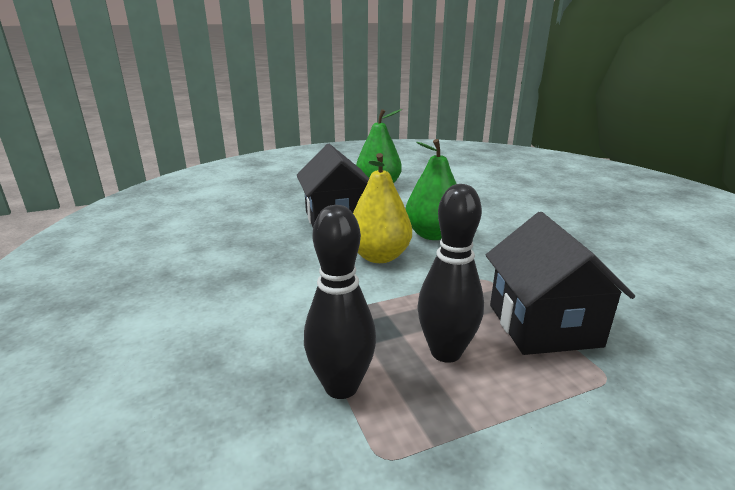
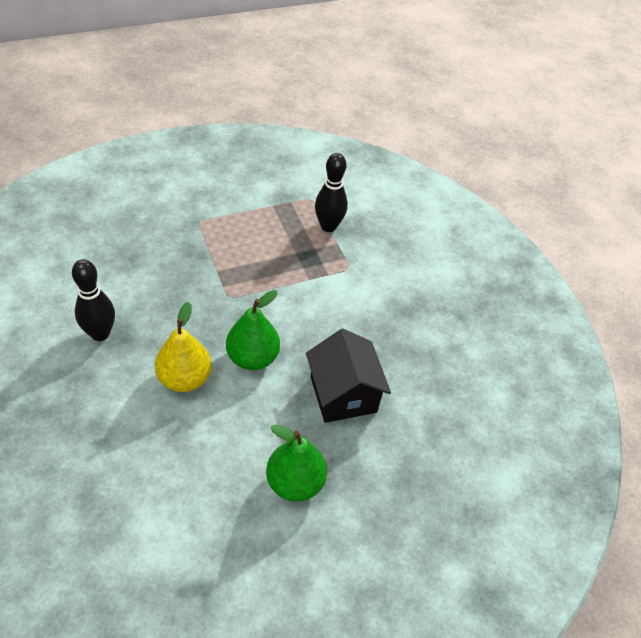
camera: 175 degrees right, 25 degrees up
yellow pear [353,153,412,263] -> yellow pear moved to [155,302,212,392]
black bowling pin [417,184,484,363] -> black bowling pin moved to [72,259,115,341]
black house [486,212,635,355] -> none

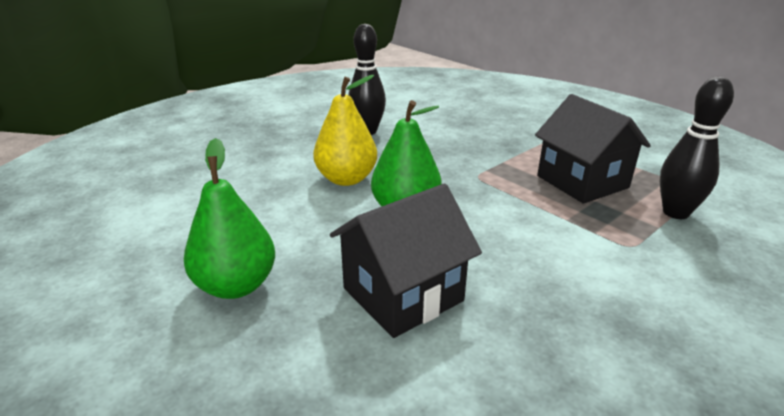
camera: 75 degrees right, 20 degrees down
none -> black house [535,94,651,204]

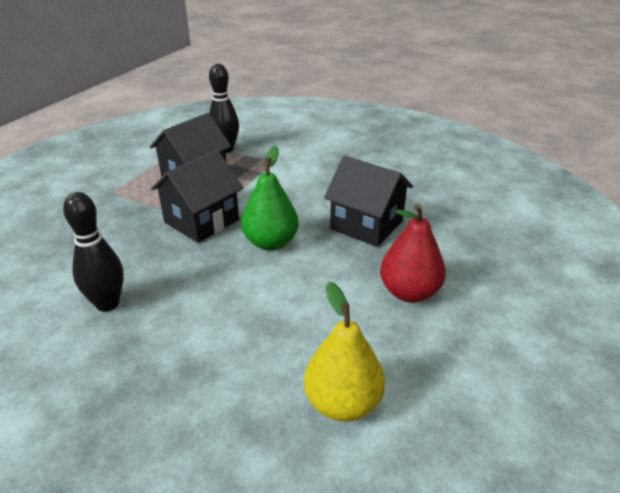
camera: 110 degrees left, 5 degrees up
green pear [184,138,275,299] -> red pear [380,204,446,303]
yellow pear [313,75,377,186] -> yellow pear moved to [304,282,385,422]
none -> black house [151,150,243,243]

